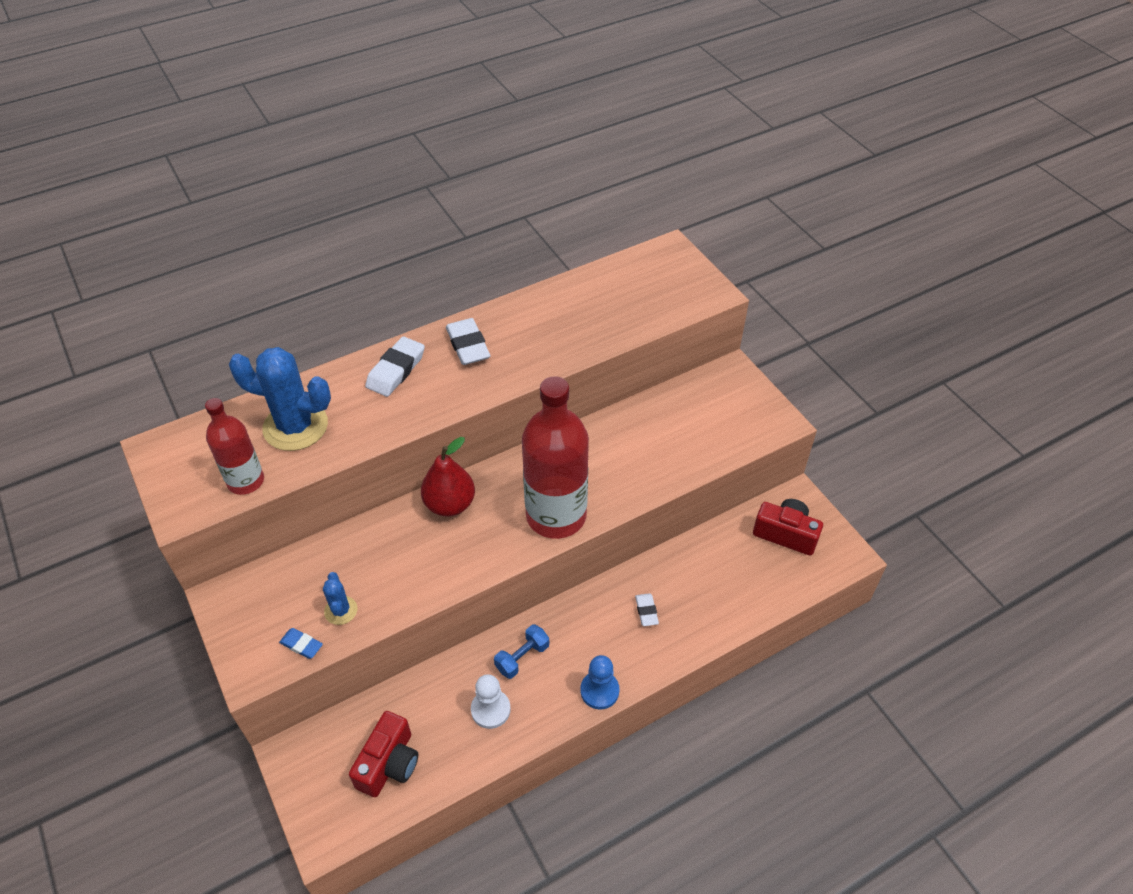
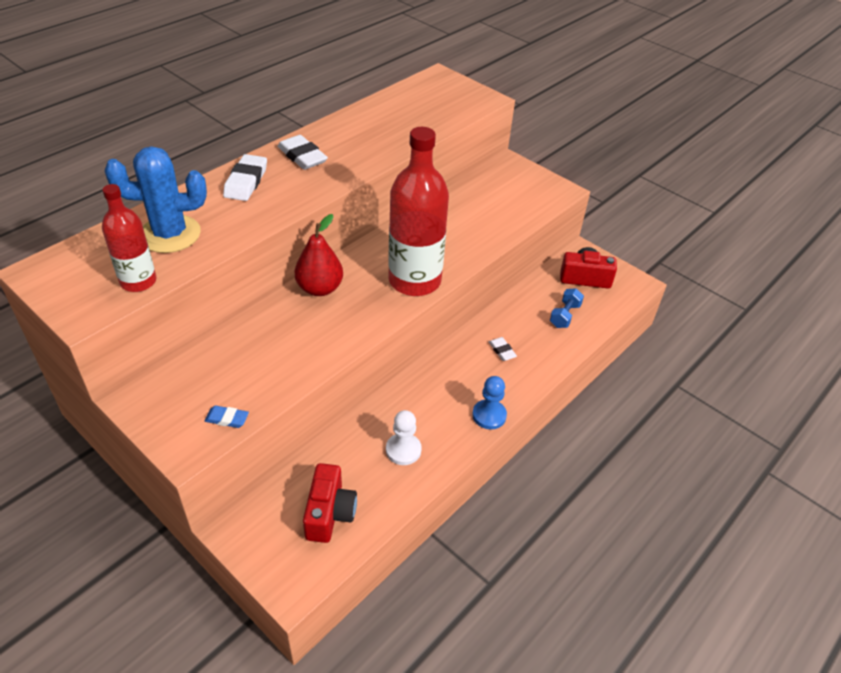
camera: 20 degrees left, 5 degrees down
blue cactus [323,572,357,625] -> none
blue dumbbell [494,624,549,679] -> blue dumbbell moved to [550,288,584,328]

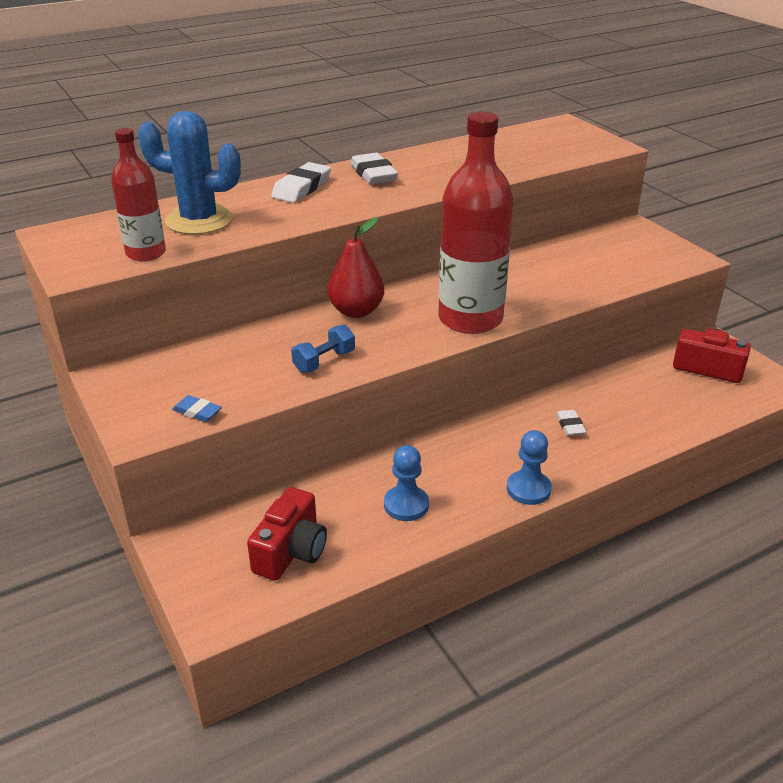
camera: 20 degrees right, 10 degrees down
white pawn [386,410,422,465] -> blue pawn [384,445,429,521]
blue dumbbell [550,288,584,328] -> blue dumbbell moved to [291,325,355,373]

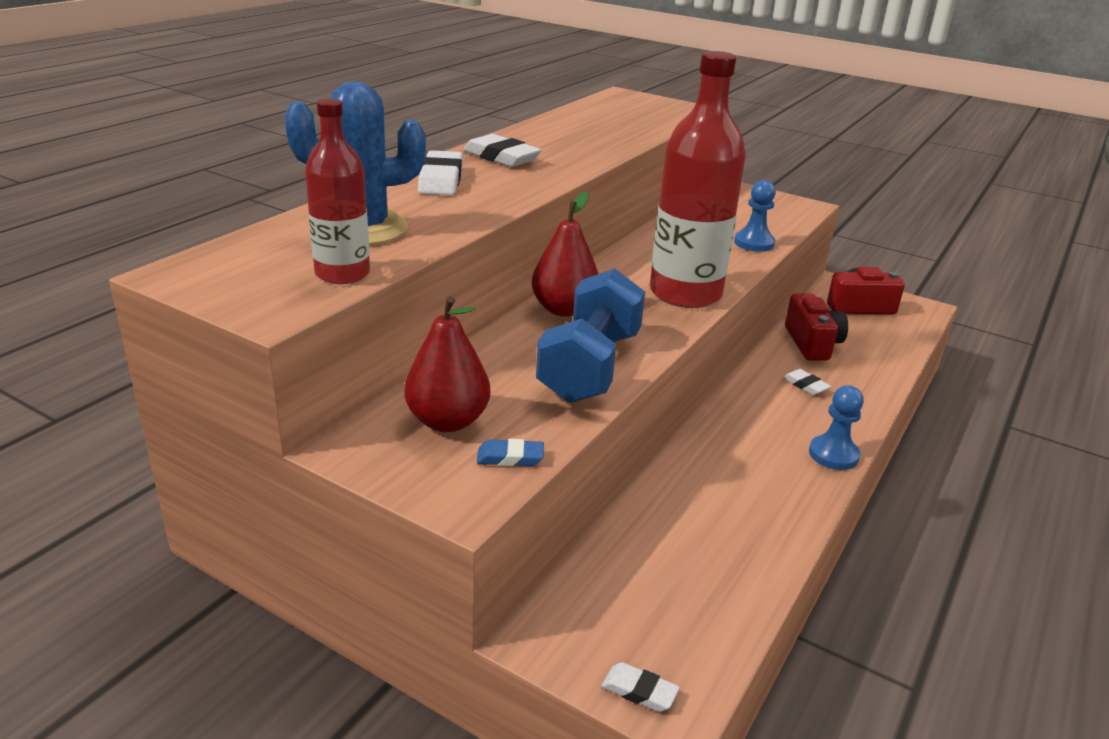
camera: 30 degrees left, 5 degrees down
red camera [247,487,327,580] -> red camera moved to [785,293,848,360]
blue dumbbell [291,325,355,373] -> blue dumbbell [536,268,645,403], size x2.03
blue pawn [384,445,429,521] -> blue pawn moved to [734,180,776,252]
none -> red pear [404,296,491,432]
none -> white eraser [602,662,680,712]

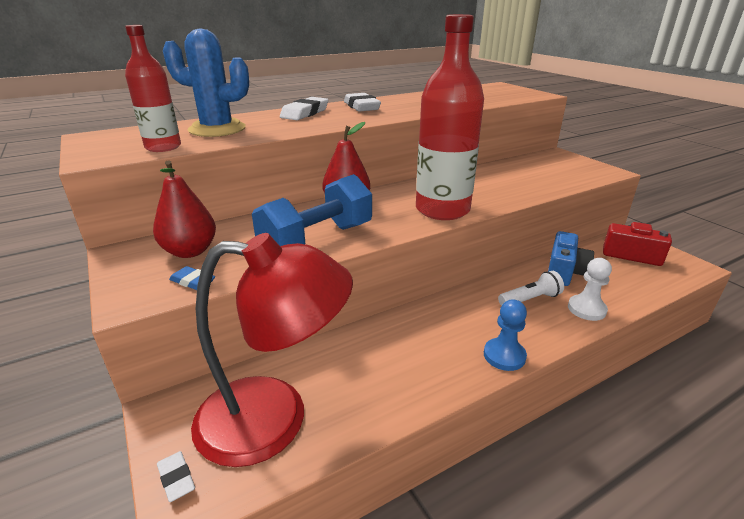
camera: 30 degrees right, 0 degrees up
blue pawn [734,180,776,252] -> none
white eraser [783,369,831,395] -> white flashlight [498,271,564,306]
red camera [785,293,848,360] -> blue camera [548,231,594,286]
none -> red lamp [191,233,353,467]
none -> white pawn [568,258,612,321]

